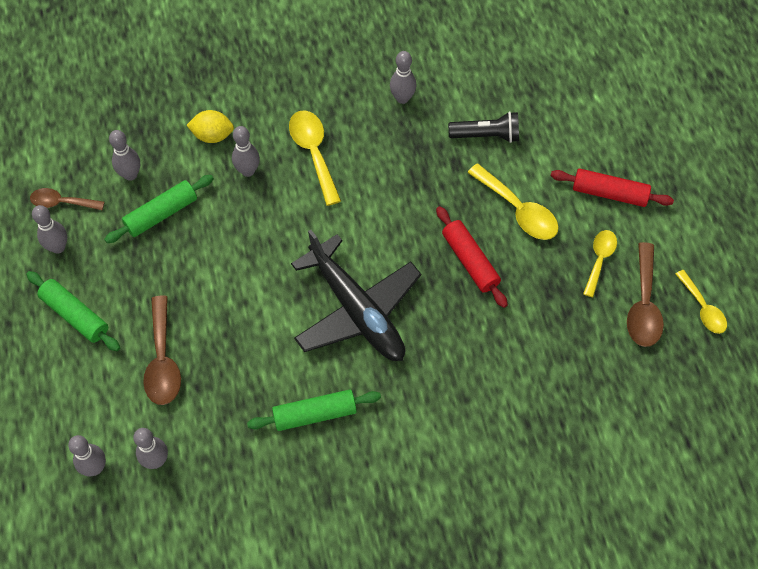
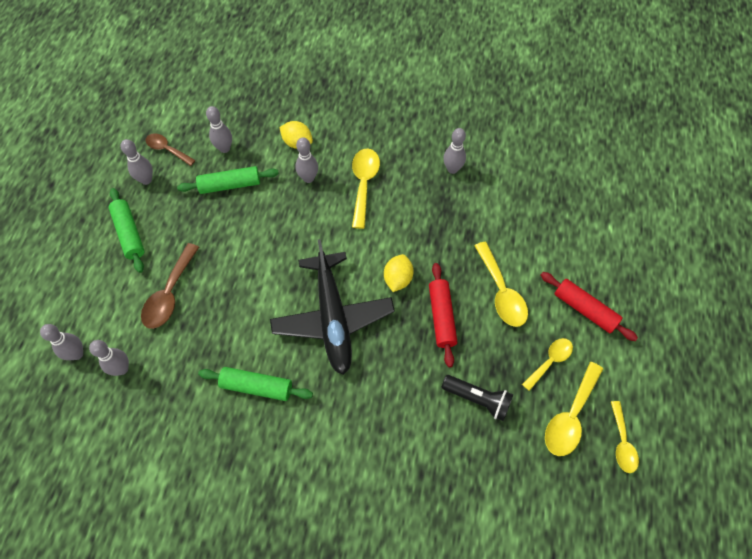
camera: 25 degrees right, 0 degrees up
black flashlight [448,111,519,143] -> black flashlight moved to [442,375,513,421]
brown spoon [627,242,664,347] -> yellow spoon [545,362,603,456]
none -> yellow lemon [384,254,414,292]

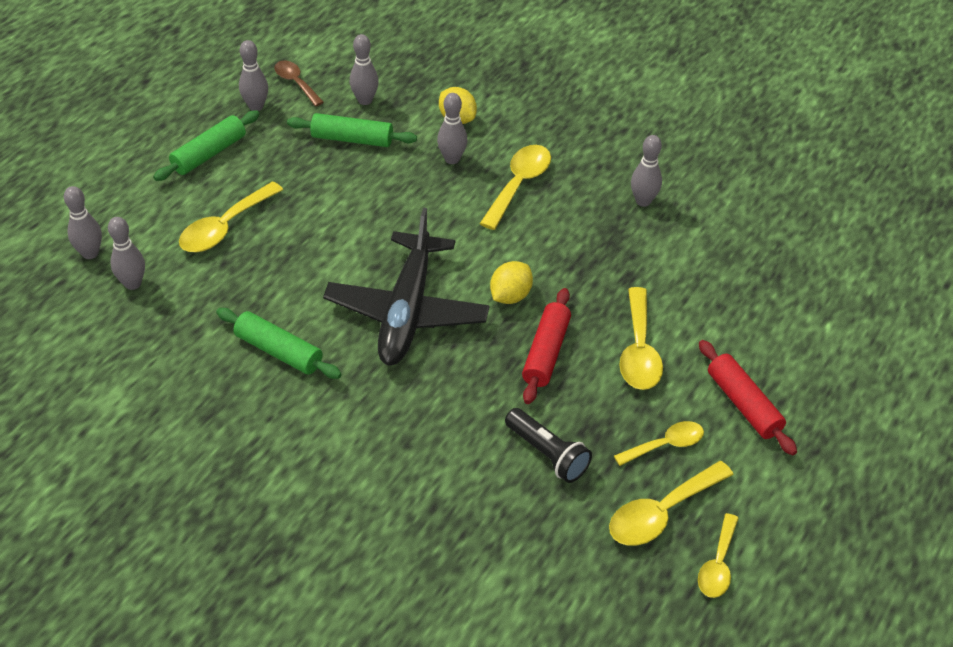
camera: 20 degrees right, 15 degrees down
green rolling pin [109,188,144,273] -> green rolling pin turned 45 degrees clockwise [153,111,260,181]
brown spoon [141,243,199,329] -> yellow spoon [179,182,283,252]

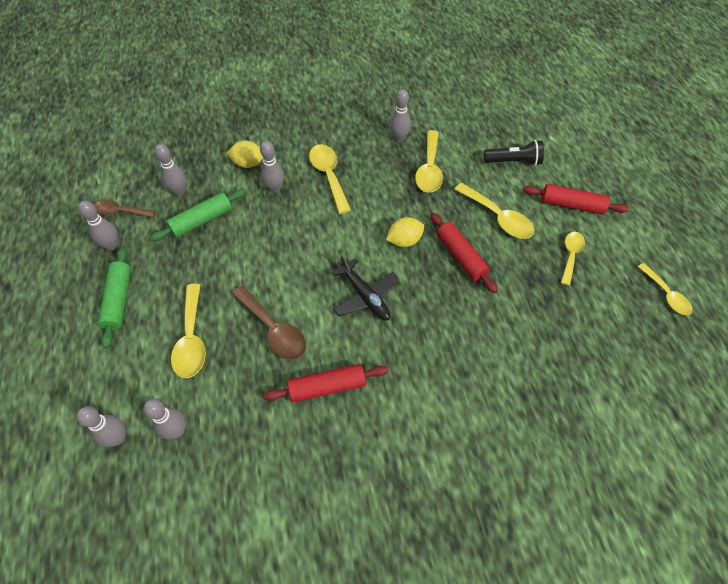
camera: 45 degrees left, 10 degrees up
green rolling pin [216,308,342,379] -> red rolling pin [264,364,388,403]
black plane [323,207,489,365] -> black plane [331,254,398,321], size x0.59
yellow lemon [490,261,533,304] -> yellow lemon turned 75 degrees clockwise [386,217,424,247]
black flashlight [505,408,592,483] -> black flashlight moved to [484,140,544,166]
yellow spoon [609,461,733,546] -> yellow spoon moved to [415,130,443,192]
none -> brown spoon [232,286,306,360]

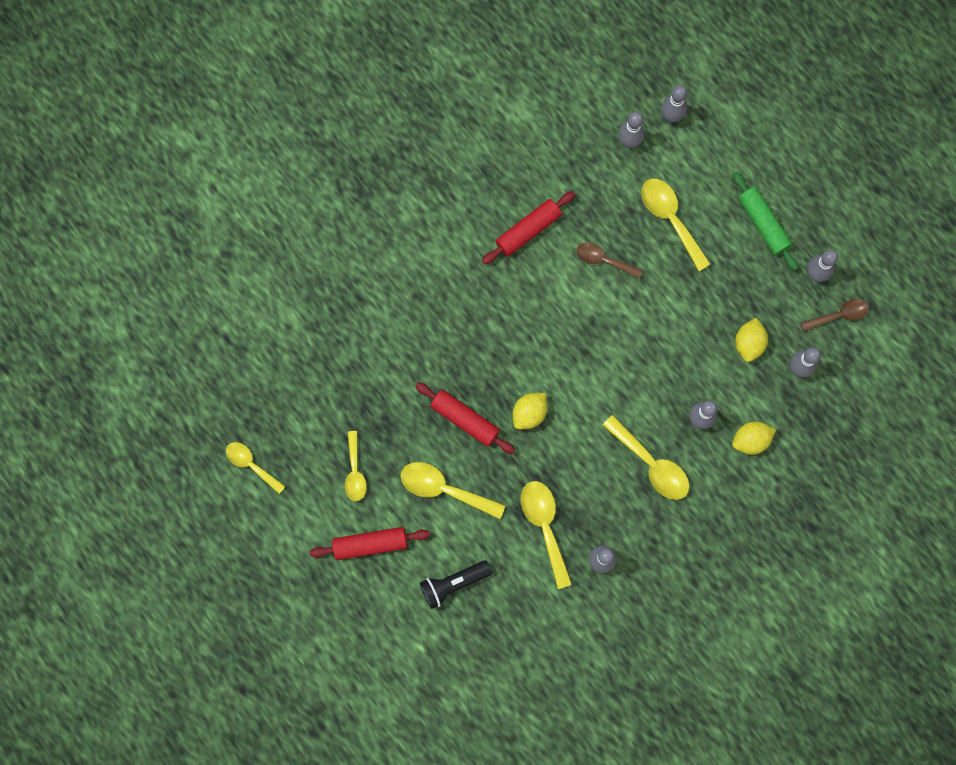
camera: 155 degrees right, 20 degrees up
green rolling pin [150,189,246,241] -> yellow lemon [735,318,768,362]
brown spoon [232,286,306,360] -> brown spoon [576,242,643,279], size x0.66
black plane [331,254,398,321] -> none

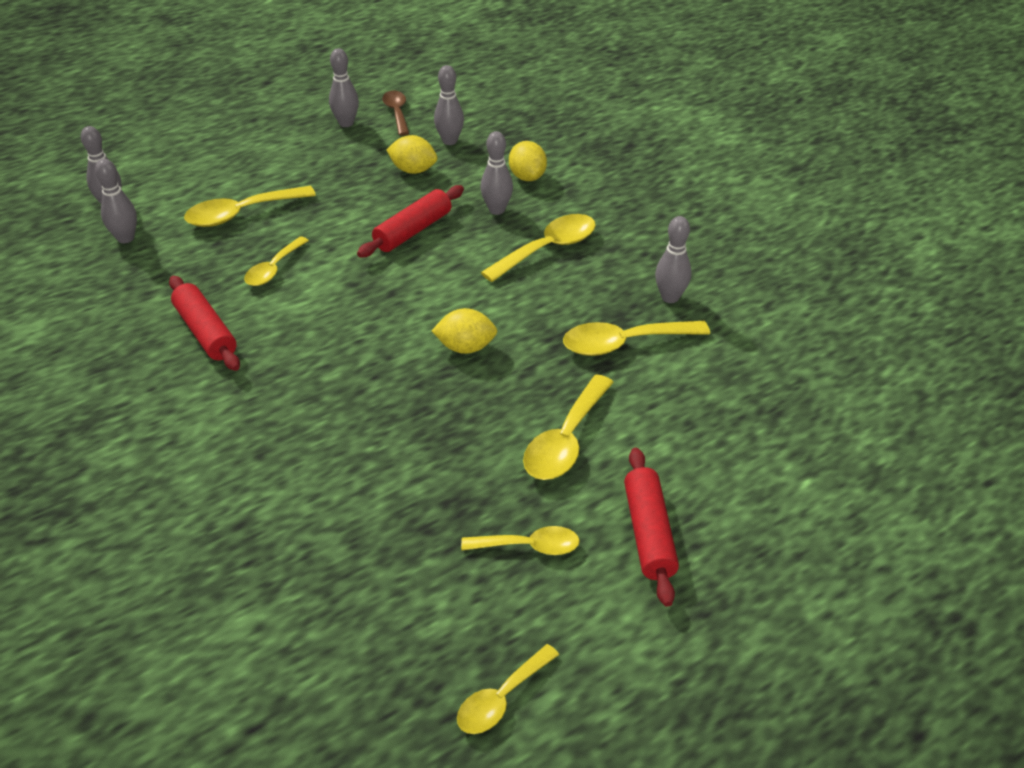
camera: 85 degrees left, 35 degrees down
red rolling pin [415,383,515,454] -> red rolling pin moved to [357,185,464,257]
black flashlight [420,560,492,609] -> none
yellow lemon [513,393,547,429] -> yellow lemon turned 45 degrees counterclockwise [432,308,497,354]
brown spoon [576,242,643,279] -> yellow spoon [244,236,309,286]
green rolling pin [733,172,798,271] -> none

